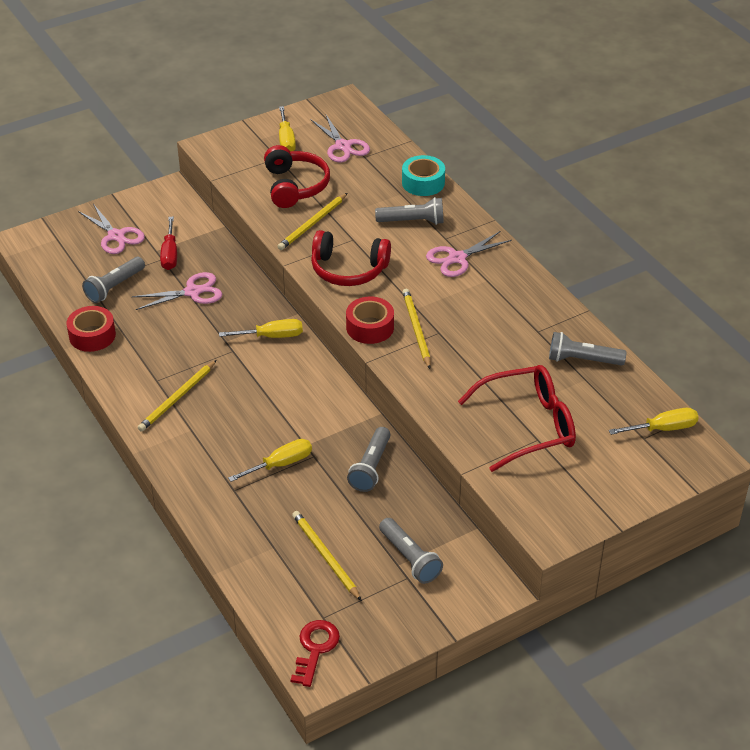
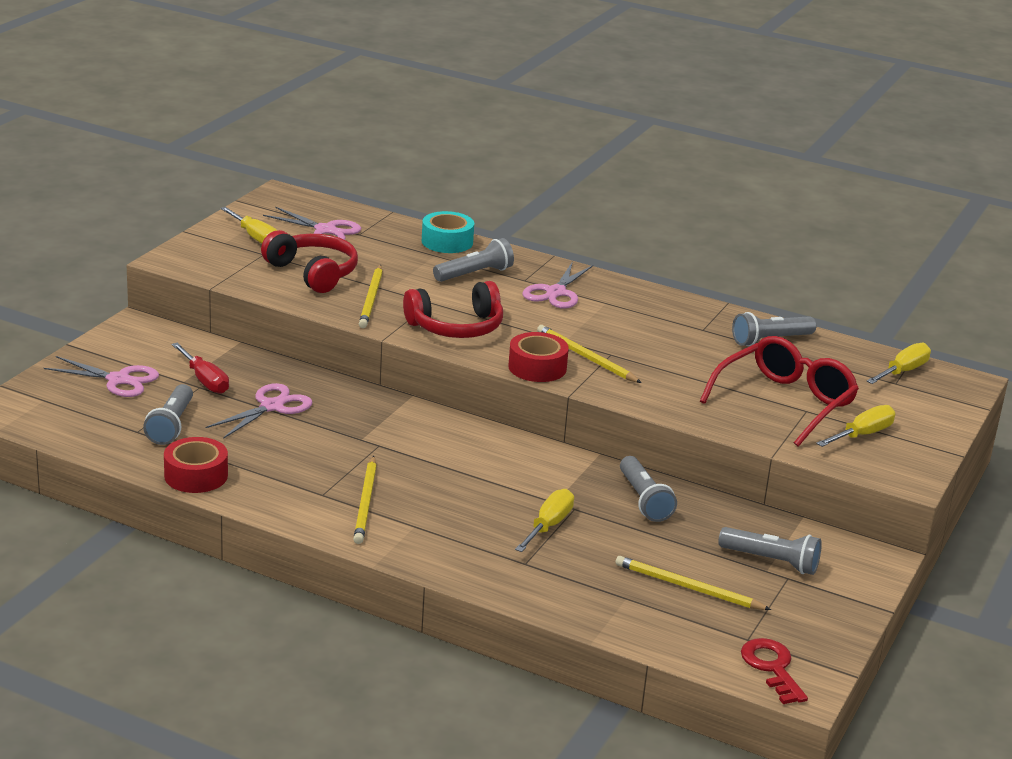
camera: 35 degrees left, 15 degrees down
yellow screwdriver [219,319,303,338] -> yellow screwdriver moved to [816,405,896,447]

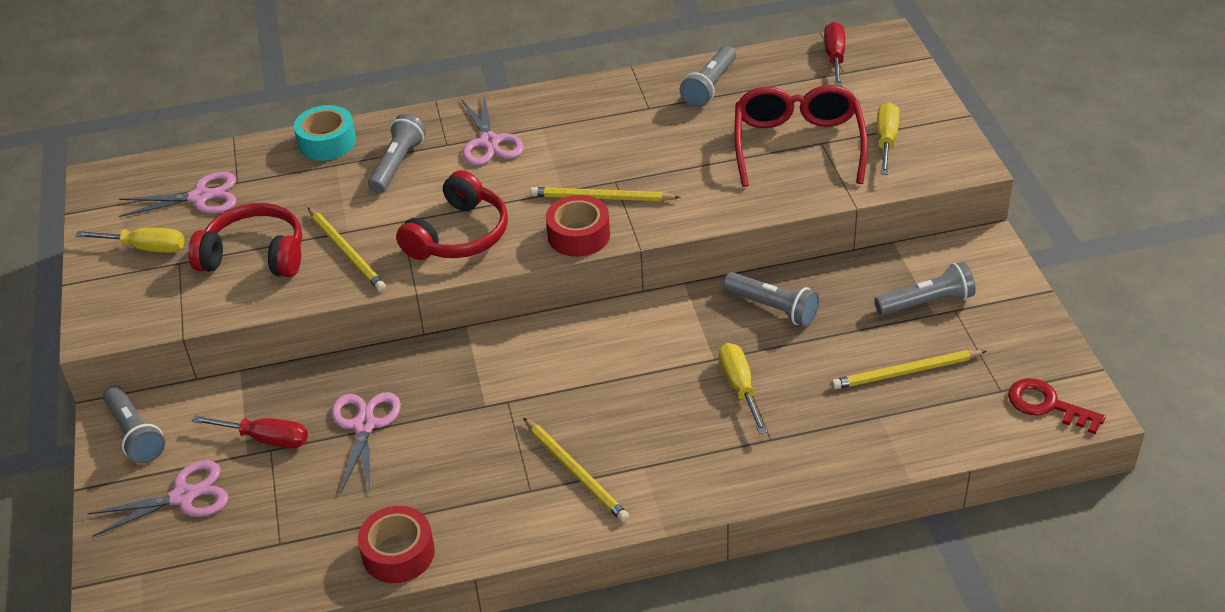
camera: 35 degrees left, 15 degrees up
grey flashlight [143,384,193,445] -> grey flashlight moved to [103,385,165,464]
yellow screwdriver [867,343,931,384] -> red screwdriver [824,22,845,86]

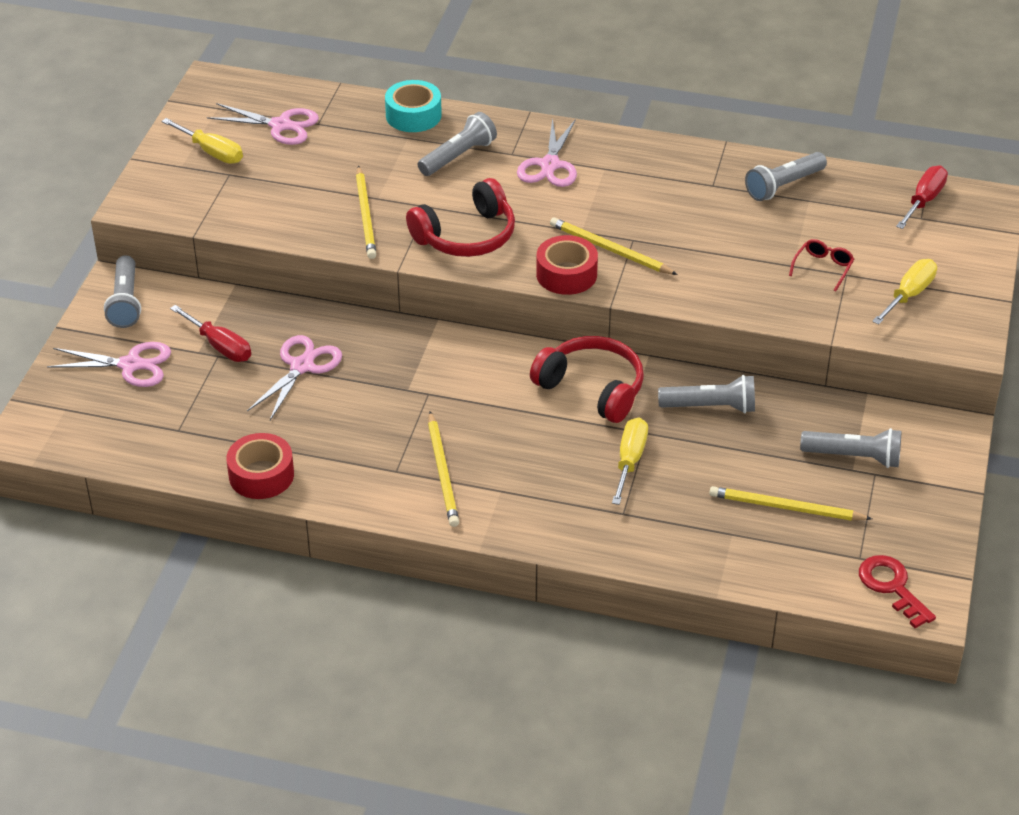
camera: 25 degrees right, 0 degrees up
red headphones [188,203,302,277] -> red headphones moved to [530,336,644,423]
grey flashlight [723,272,820,327] -> grey flashlight turned 60 degrees counterclockwise [658,375,755,413]
red glasses [734,85,868,187] -> red glasses [789,239,854,292], size x0.42

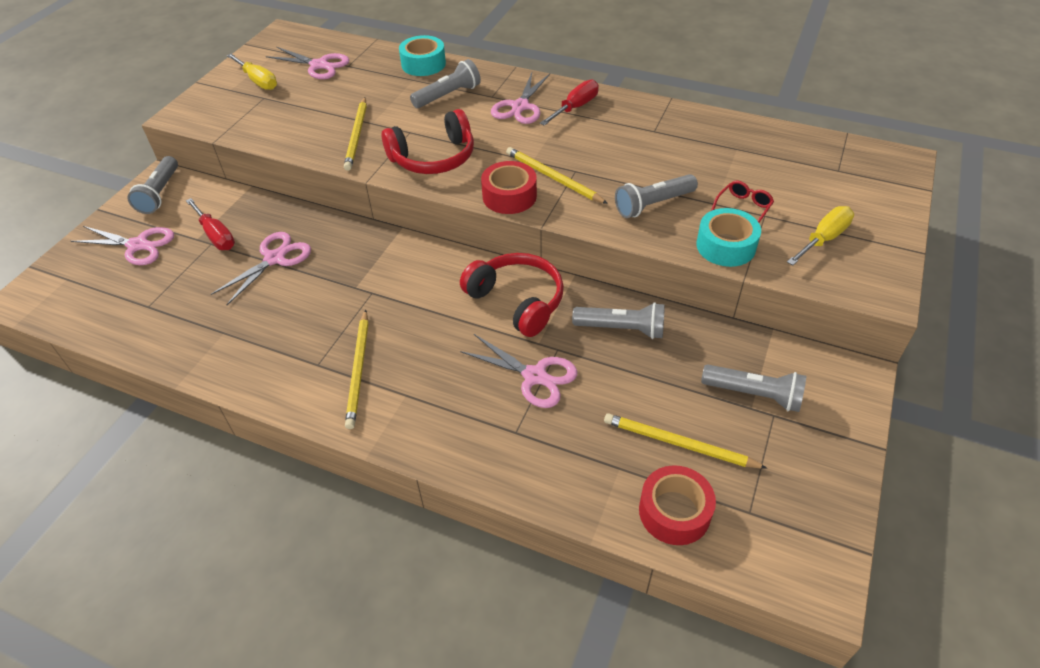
camera: 10 degrees right, 5 degrees up
red tape [226,433,294,499] -> red tape moved to [639,465,716,545]
yellow screwdriver [612,418,648,505] -> pink scissors [460,334,578,408]
grey flashlight [745,152,827,201] -> grey flashlight moved to [615,174,698,218]
red key [859,555,936,628] -> none
red screwdriver [896,165,948,229] -> red screwdriver moved to [540,80,599,126]
none -> turquoise tape [696,208,761,267]

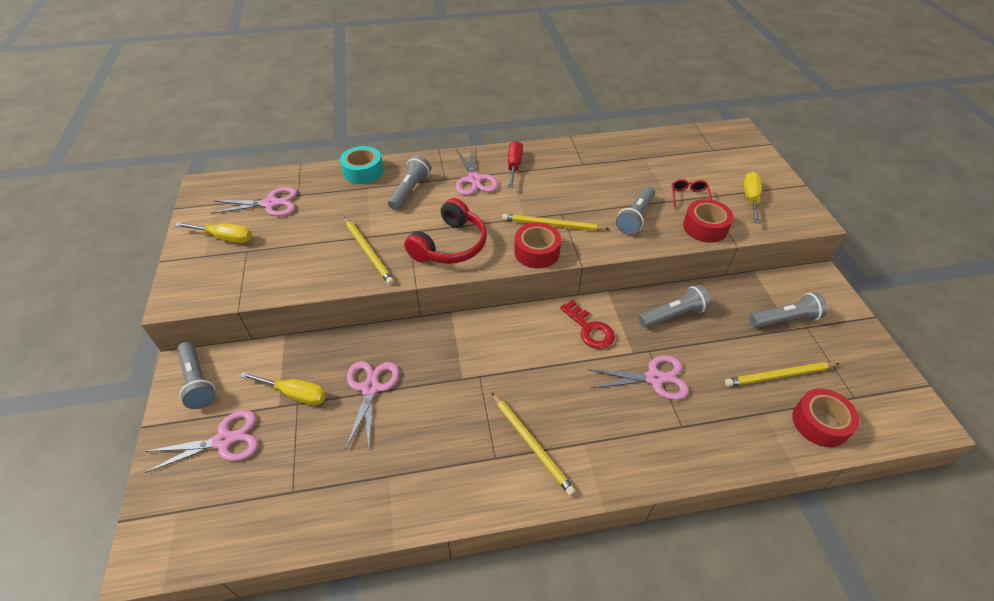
camera: 35 degrees left, 0 degrees up
red screwdriver [186,198,235,250] -> yellow screwdriver [240,372,326,406]
red headphones [460,253,564,337] -> red key [560,300,615,349]
turquoise tape [696,208,761,267] -> red tape [683,199,734,243]

